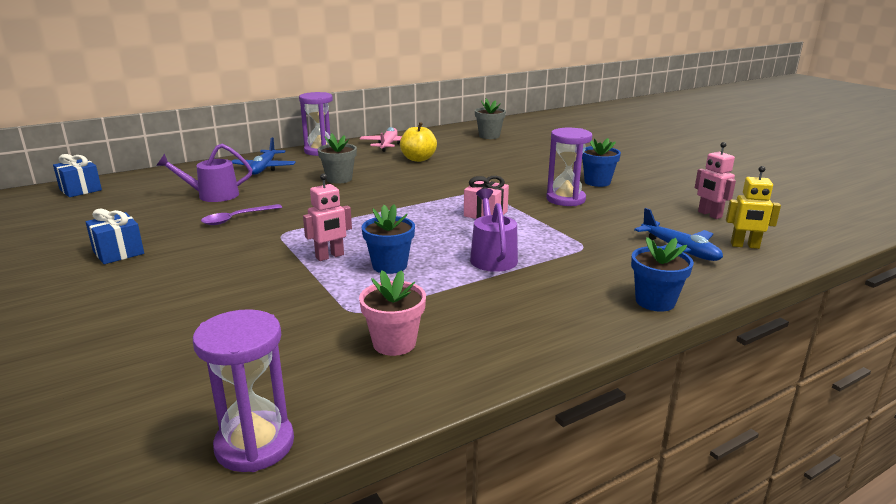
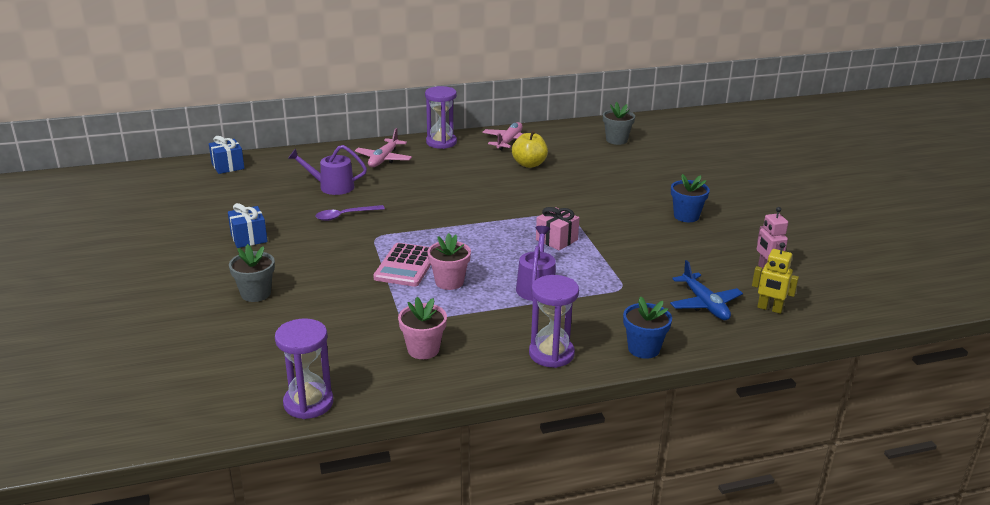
camera: 15 degrees right, 5 degrees up
blue plane [232,137,296,175] -> pink plane [355,128,412,167]
pink robot [303,174,352,261] -> pink calculator [373,243,431,287]
grey flower pot [318,133,357,184] -> grey flower pot moved to [229,244,275,302]
blue flower pot [361,204,415,274] -> pink flower pot [427,233,471,290]
purple hourglass [546,128,592,206] -> purple hourglass moved to [529,275,579,368]

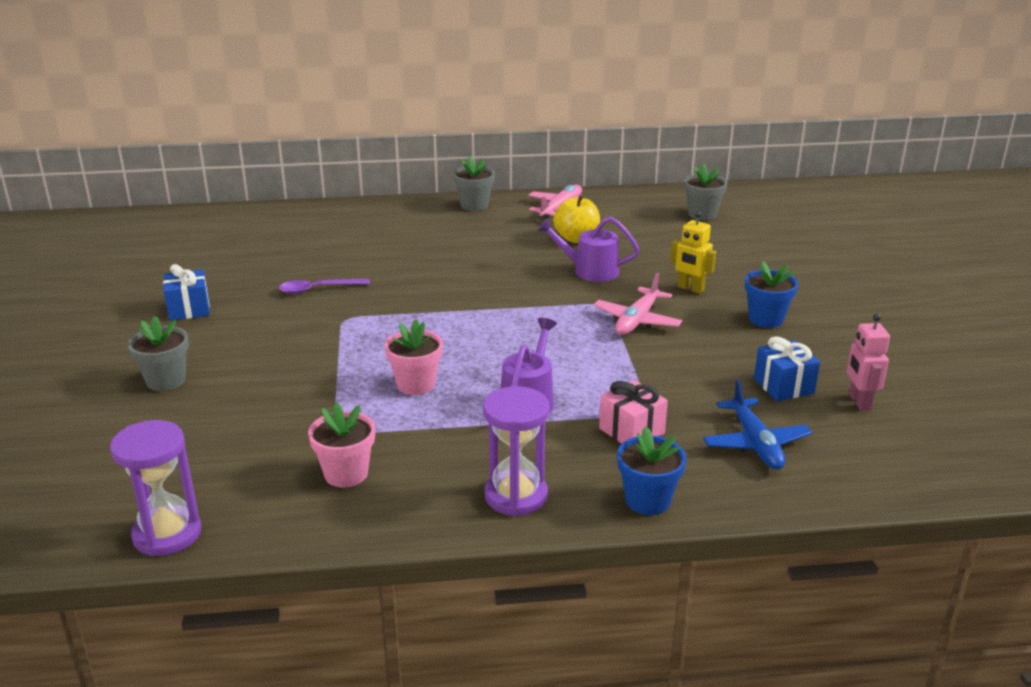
camera: 10 degrees right, 0 degrees up
blue gift [209,136,245,174] -> blue gift moved to [754,336,820,401]
purple watering can [288,145,367,195] -> purple watering can moved to [537,217,639,282]
pink plane [355,128,412,167] -> pink plane moved to [594,273,682,335]
pink calculator [373,243,431,287] -> none
purple hourglass [425,86,457,149] -> grey flower pot [453,156,495,211]
pink gift [536,207,579,250] -> pink gift moved to [599,380,668,444]
yellow robot [752,242,799,314] -> yellow robot moved to [670,211,716,294]

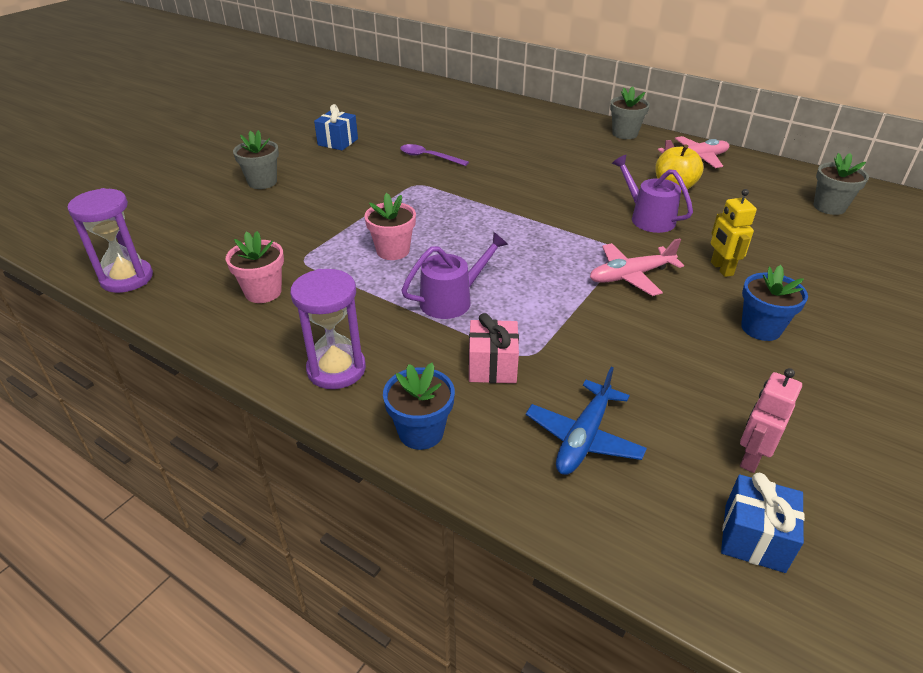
camera: 40 degrees right, 10 degrees up
blue gift [754,336,820,401] -> blue gift moved to [721,473,805,573]

